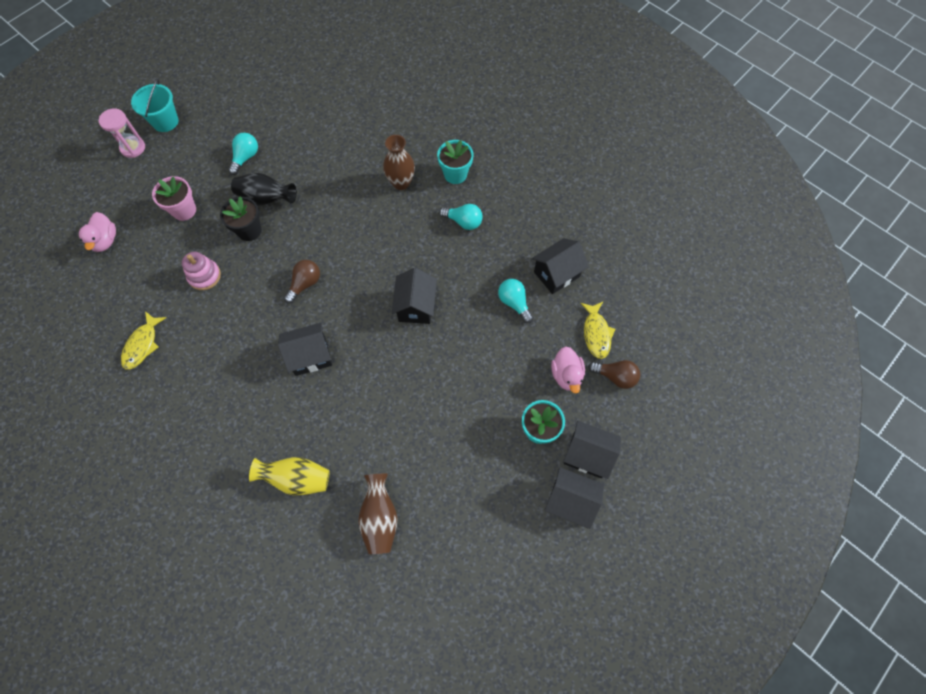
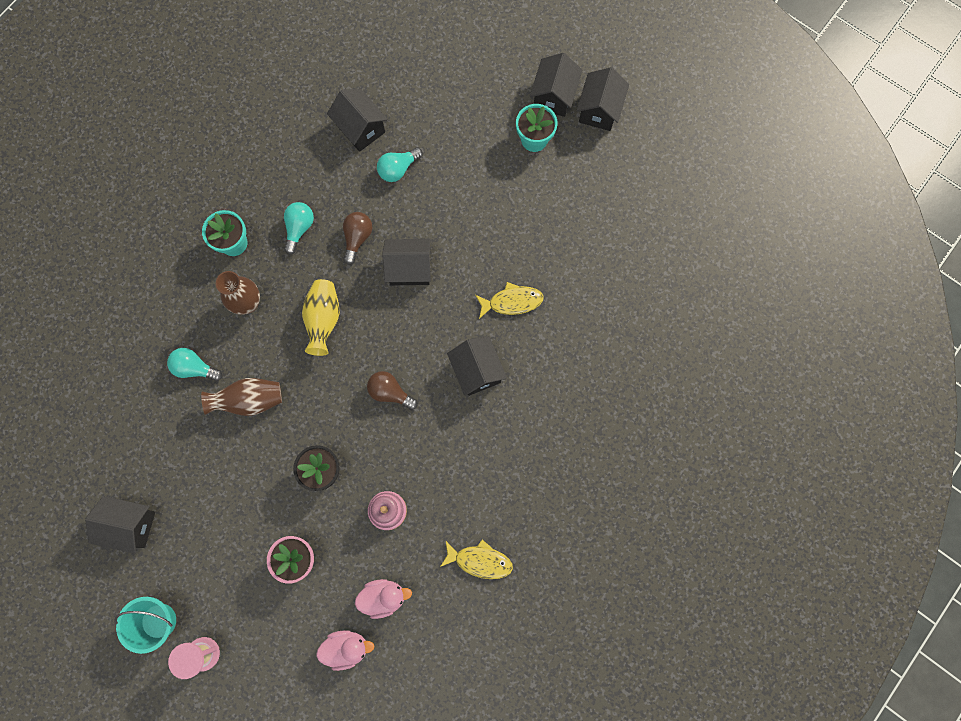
camera: 95 degrees left, 10 degrees up
turquoise light bulb [228,133,258,175] -> turquoise light bulb moved to [167,348,223,381]
black vase [231,173,297,205] -> none
yellow vase [249,457,330,496] -> yellow vase moved to [302,279,340,356]
brown vase [358,474,398,554] -> brown vase moved to [201,378,282,416]
pink duck [551,346,585,393] -> pink duck moved to [355,579,412,619]
yellow fish [580,302,615,359] -> yellow fish moved to [475,282,544,319]
brown light bulb [588,360,640,389] -> brown light bulb moved to [343,212,372,265]
none -> black house [85,496,155,554]

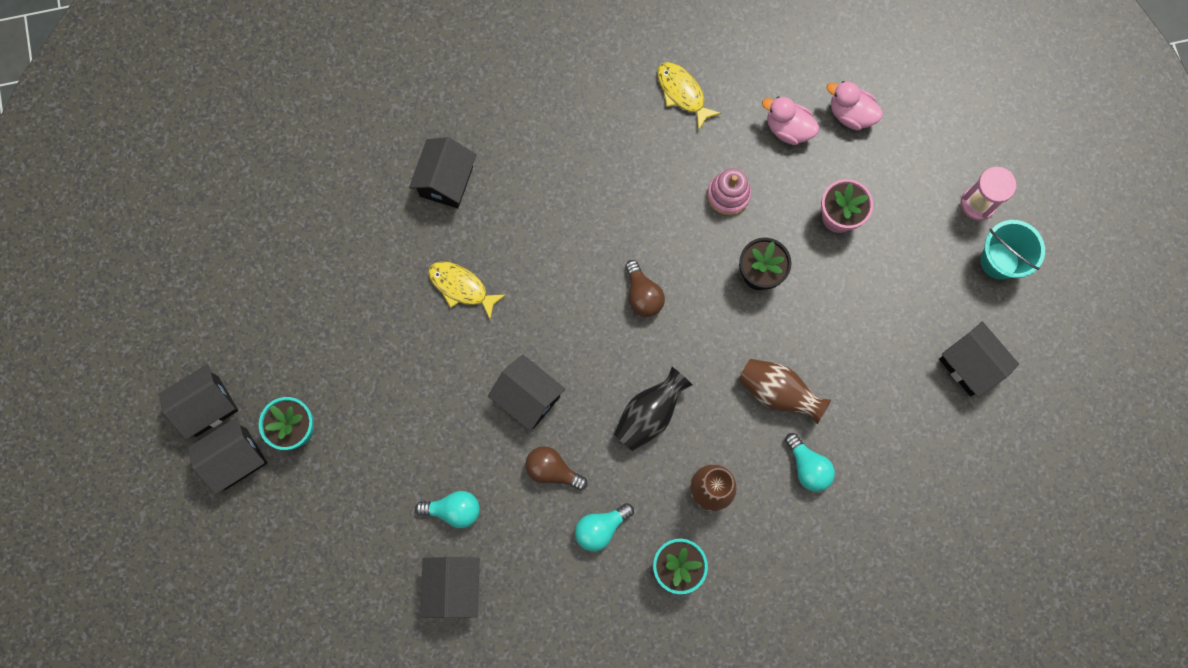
camera: 140 degrees left, 0 degrees up
yellow vase [302,279,340,356] -> black vase [614,367,693,451]
brown light bulb [343,212,372,265] -> brown light bulb turned 60 degrees clockwise [525,446,587,490]
black house [447,336,507,396] -> black house moved to [409,137,476,208]

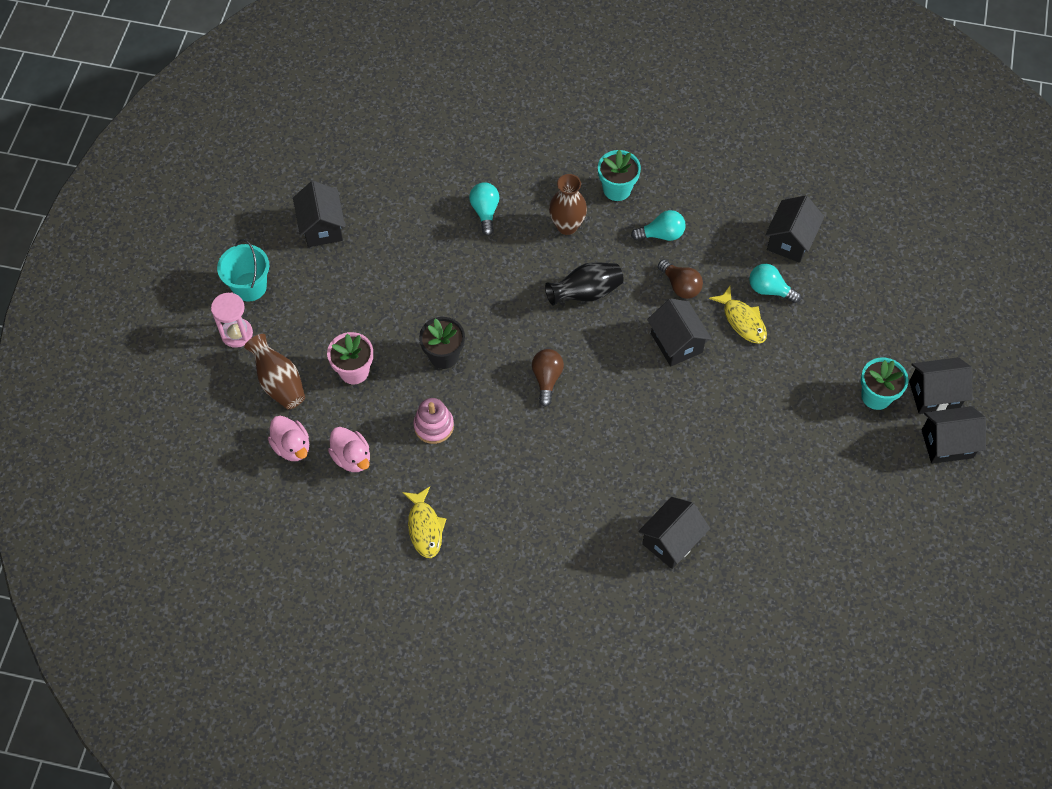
camera: 155 degrees left, 15 degrees down
yellow fish [428,261,506,319] -> yellow fish moved to [709,286,767,344]
brown vase [739,359,831,424] -> brown vase moved to [244,334,305,409]

